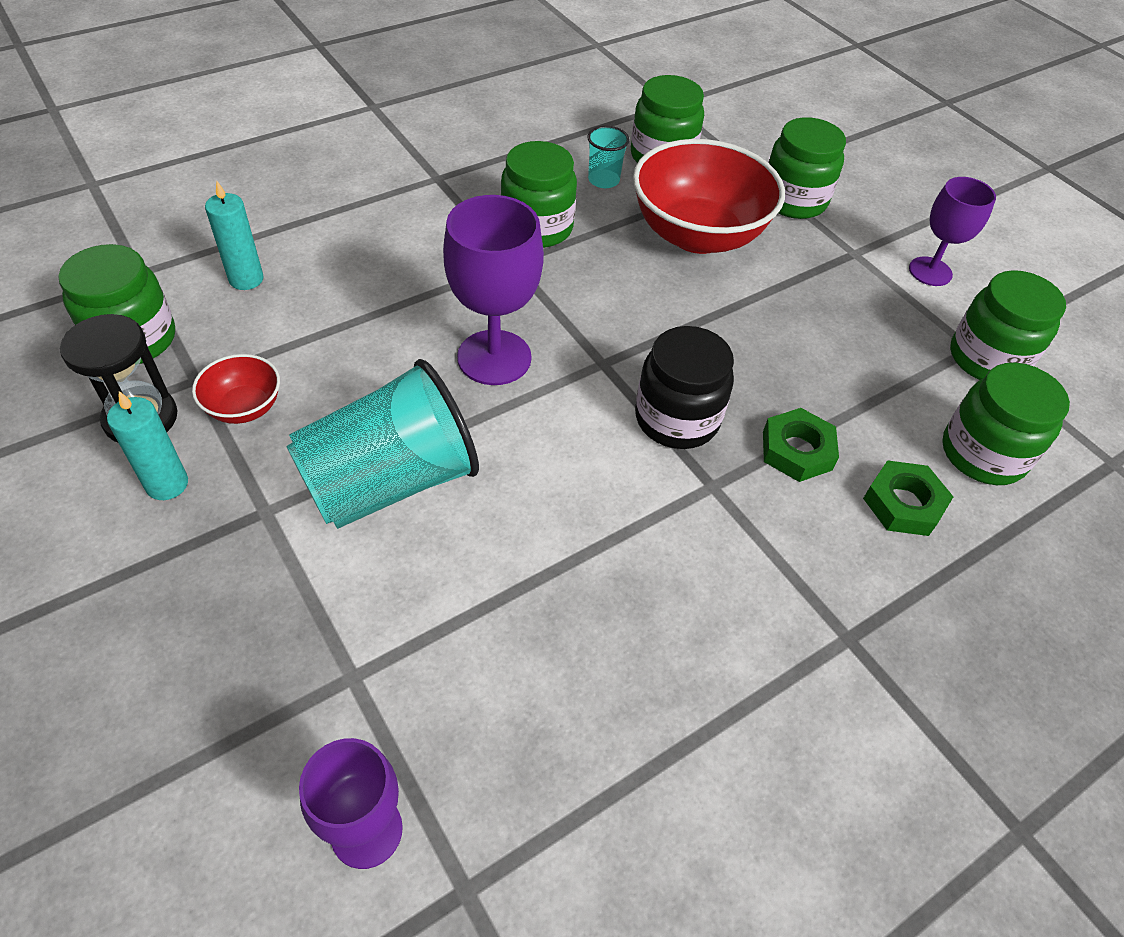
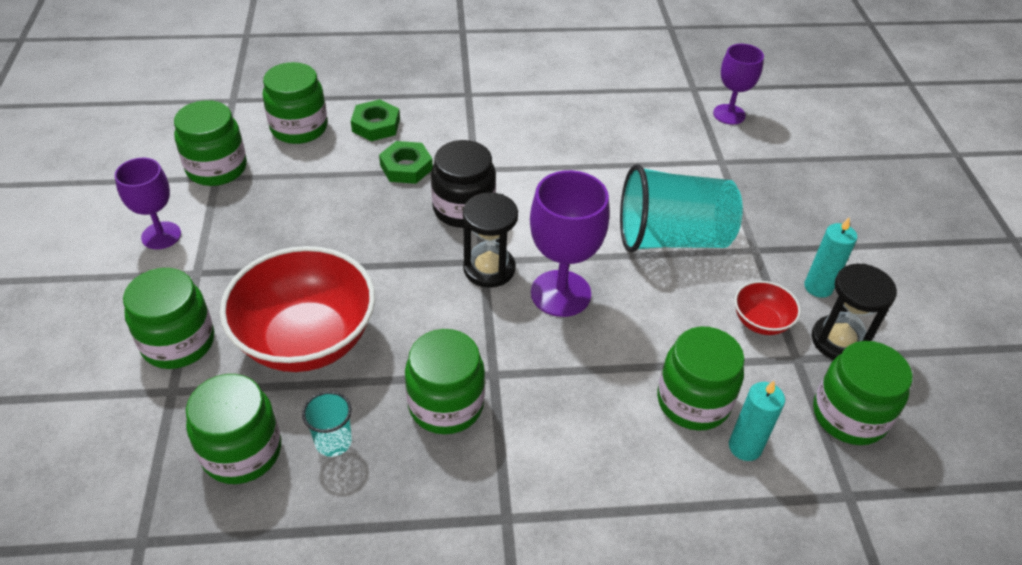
camera: 150 degrees left, 5 degrees down
none -> black hourglass [463,192,518,288]
none -> green jar [657,326,745,430]

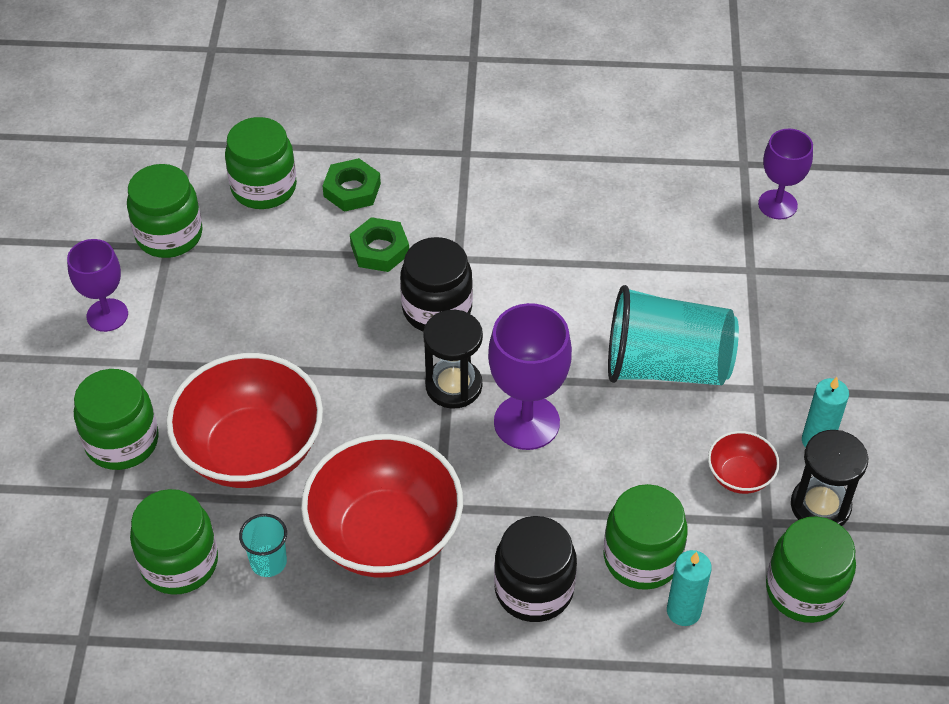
camera: 10 degrees right, 5 degrees up
green jar [405,329,485,434] -> red bowl [301,434,463,578]
none -> black jar [494,516,577,622]

